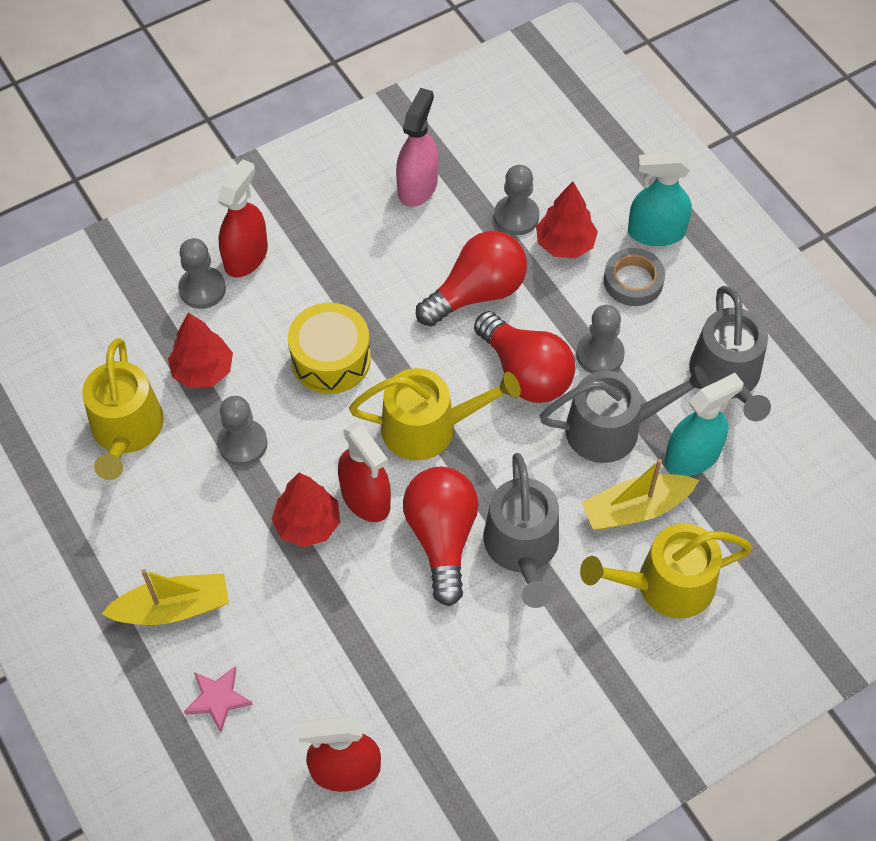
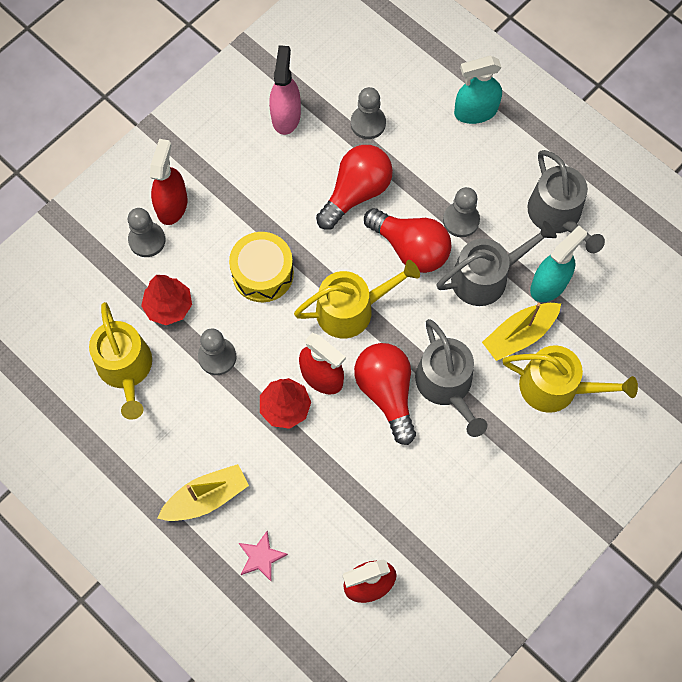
camera: 15 degrees left, 10 degrees up
red tree [536,181,598,258] -> none
yellow watering can [580,523,753,619] -> yellow watering can turned 135 degrees counterclockwise [502,345,638,413]
grey tape [604,248,665,306] -> none

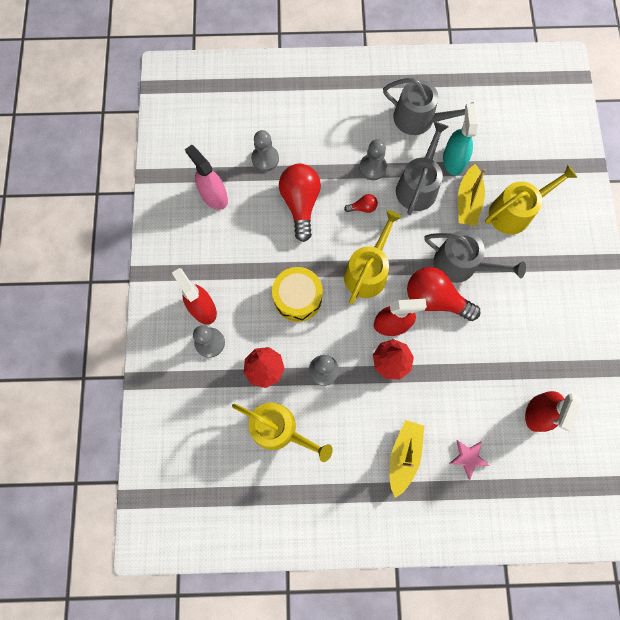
camera: 45 degrees left, 5 degrees up
red light bulb [364,208,452,273] -> red light bulb [344,194,378,213], size x0.44
turquoise spray bottle [454,56,502,124] -> none

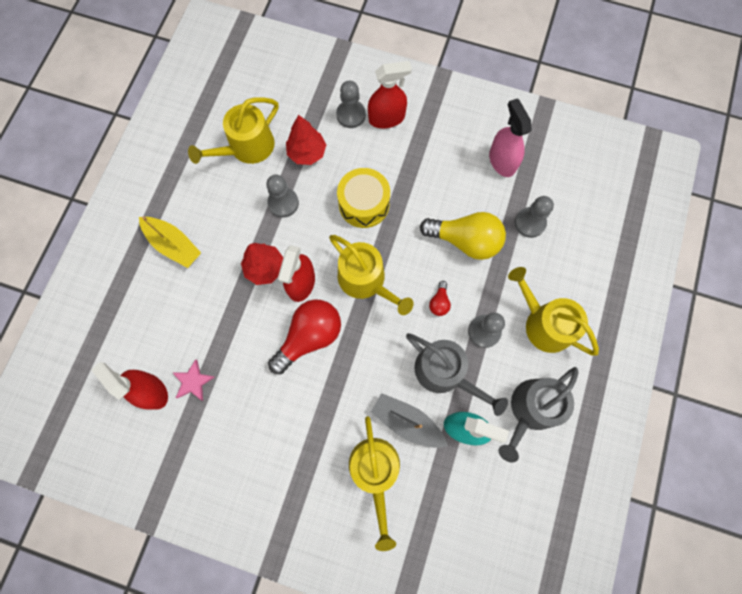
camera: 110 degrees right, 0 degrees up
pink spray bottle [185,145,228,210] -> pink spray bottle turned 90 degrees counterclockwise [489,98,532,177]
red light bulb [279,164,321,242] -> yellow light bulb [420,212,506,260]
grey watering can [424,231,526,283] -> none
pink star [450,440,489,480] -> pink star moved to [172,359,214,401]
yellow boat [458,164,486,226] -> grey boat [371,393,448,448]
none -> yellow watering can [508,267,599,356]

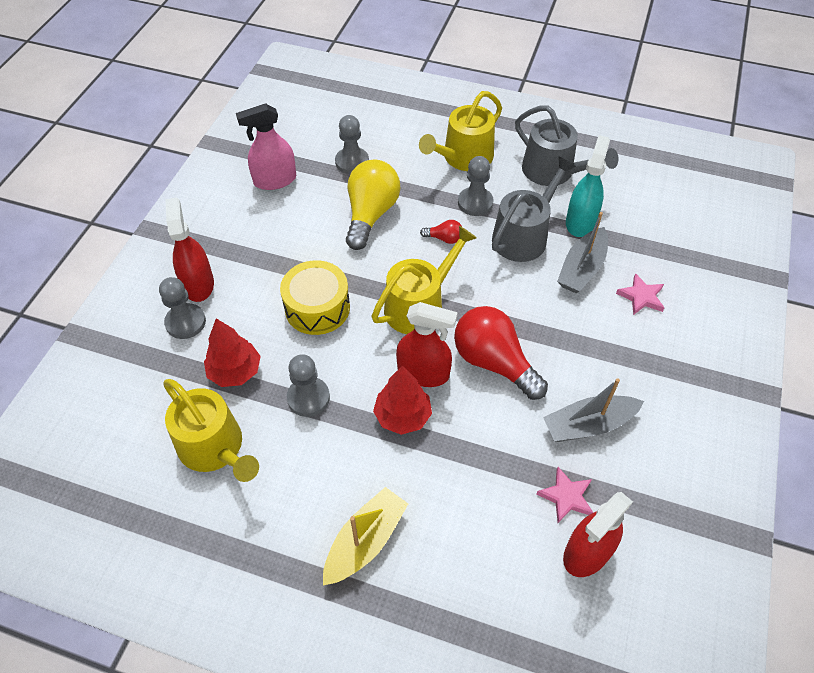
camera: 90 degrees left, 20 degrees down
yellow watering can [349,416,400,551] -> pink star [616,273,665,315]
none -> grey boat [543,378,644,442]

